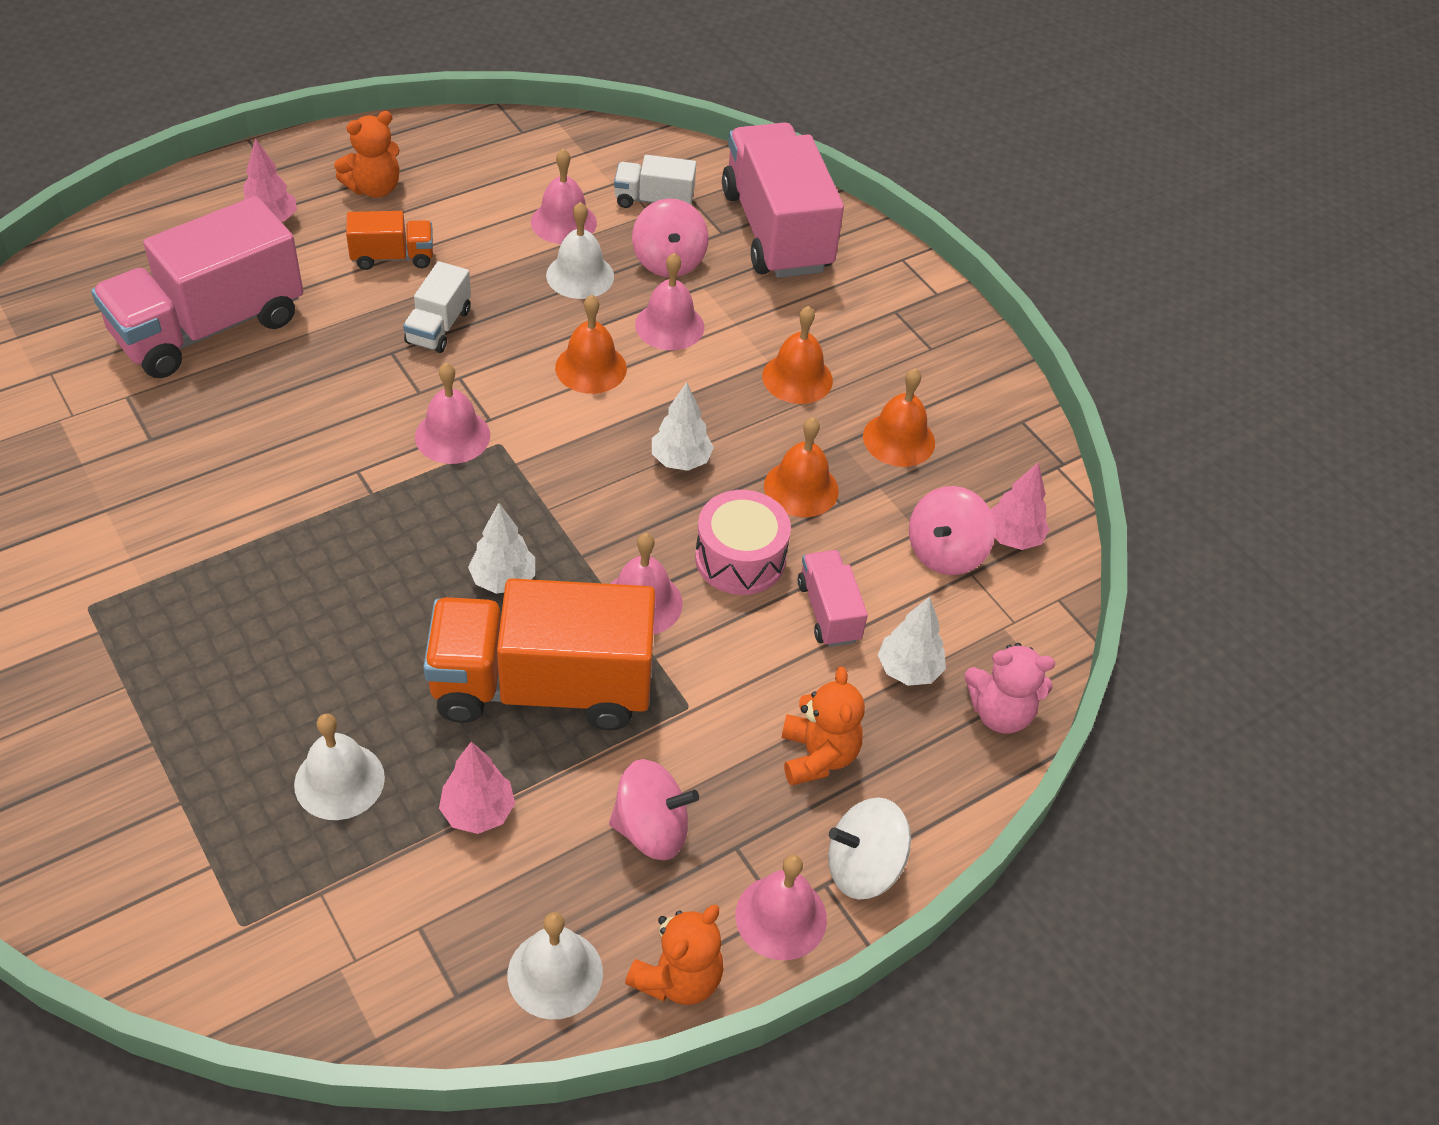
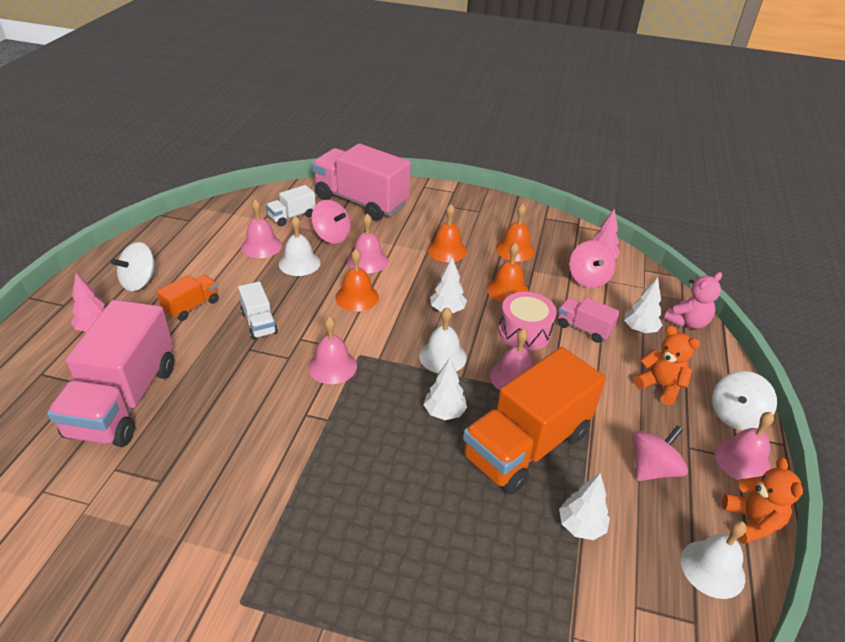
camera: 40 degrees left, 10 degrees down
white bell [294,713,385,820] -> white bell moved to [419,307,467,373]
orange teddy bear [334,111,400,198] -> white spinning top [111,242,158,291]
pink tree [439,741,515,834] -> white tree [559,473,610,540]

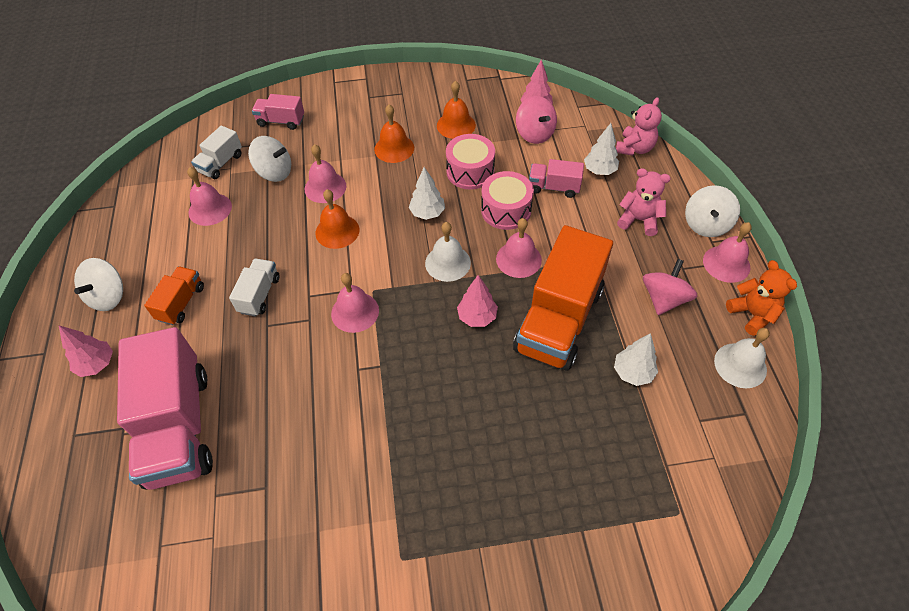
camera: 20 degrees left, 15 degrees up
white truck [238,282,278,340] -> white truck turned 120 degrees counterclockwise [229,259,279,316]
white bell [279,216,320,276] -> none
pink spinning top [311,200,351,244] -> white spinning top [248,136,291,182]
pink truck [312,144,411,221] -> pink truck [252,94,304,130], size x0.47
white tree [423,358,467,420] -> pink tree [457,275,498,327]
orange bell [487,242,529,303] -> pink drum [446,134,495,190]
orange teddy bear [634,325,700,405] -> pink teddy bear [617,168,671,236]

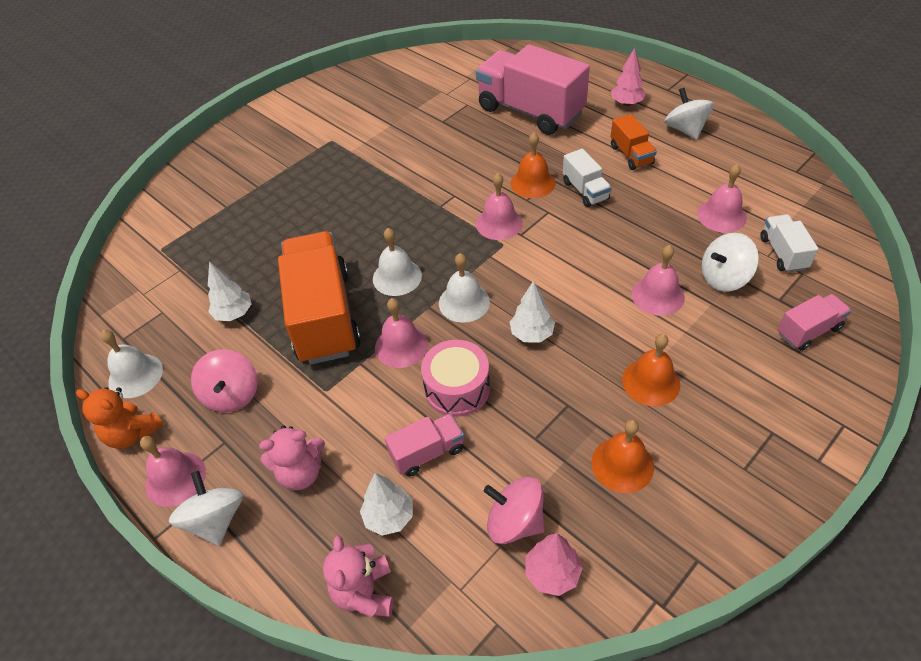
camera: 145 degrees right, 5 degrees down
orange bell [315,190,359,249] -> orange bell moved to [510,132,555,198]
pink drum [446,134,495,190] -> none
pink tree [457,275,498,327] -> white bell [373,228,422,296]

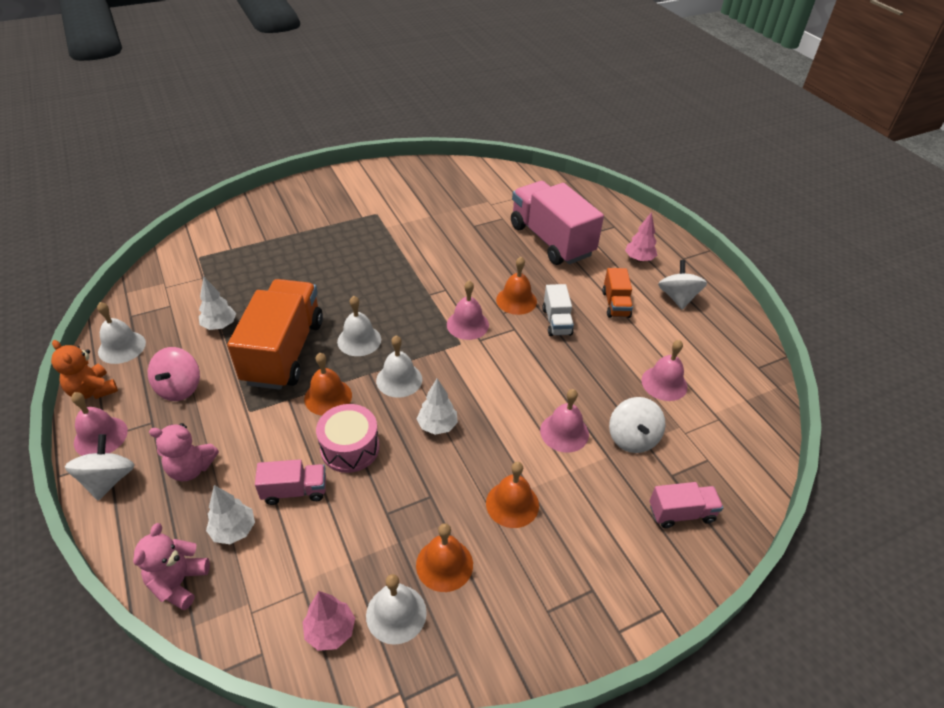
camera: 15 degrees right, 5 degrees down
pink bell [375,298,428,368] -> orange bell [304,353,352,416]
pink spinning top [484,477,545,544] -> none
white spinning top [702,233,759,292] -> white spinning top turned 90 degrees counterclockwise [609,397,666,453]
white truck [760,214,818,273] -> none
none -> white bell [366,574,427,645]

